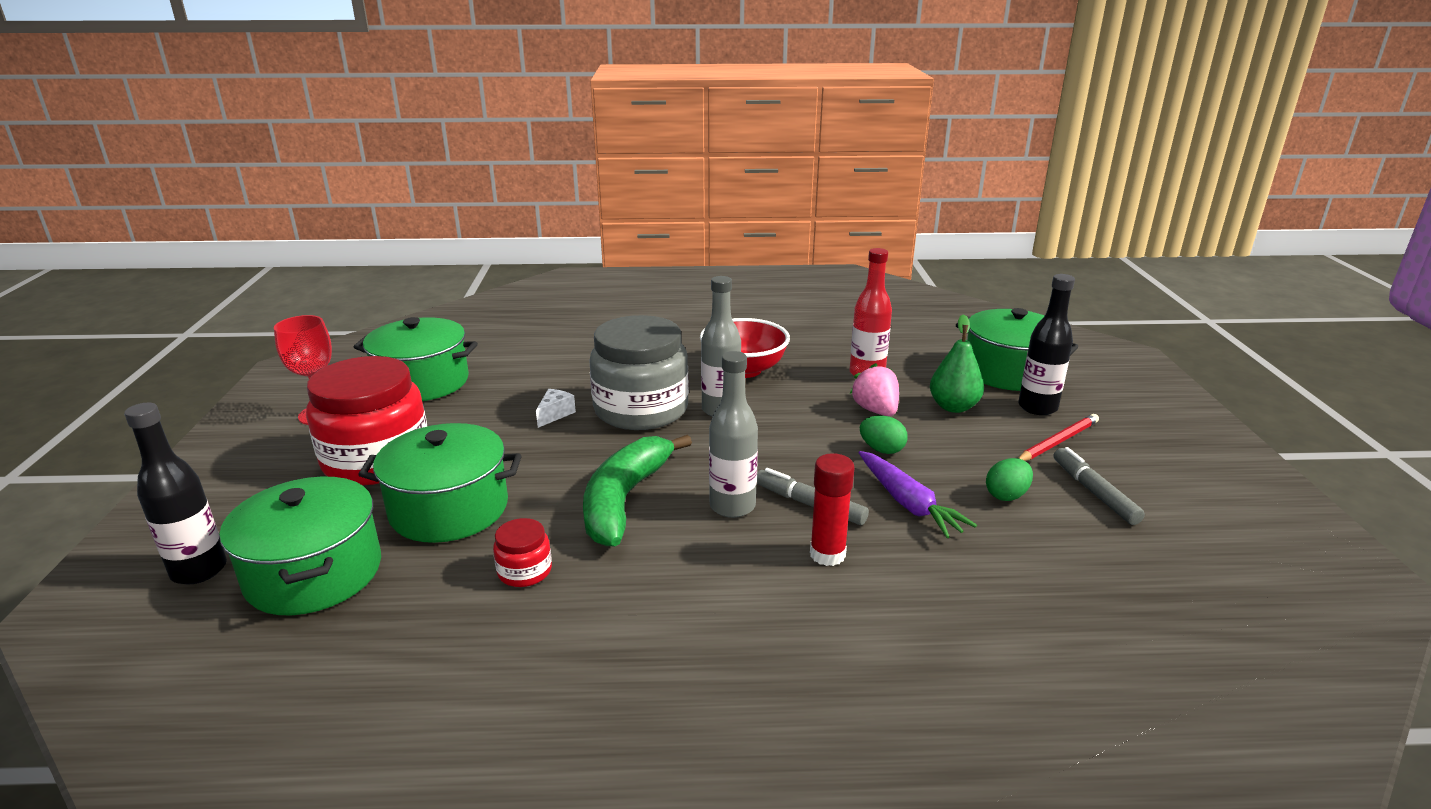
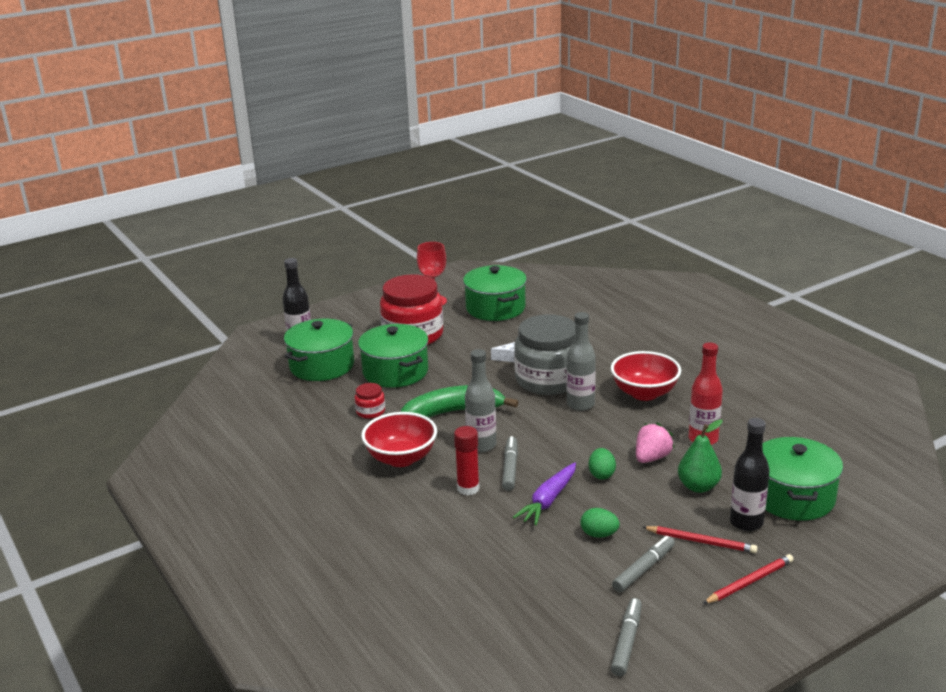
camera: 60 degrees right, 0 degrees up
none -> red bowl [361,412,437,467]
none -> grey marker [611,598,642,676]
none -> red pencil [703,554,793,604]

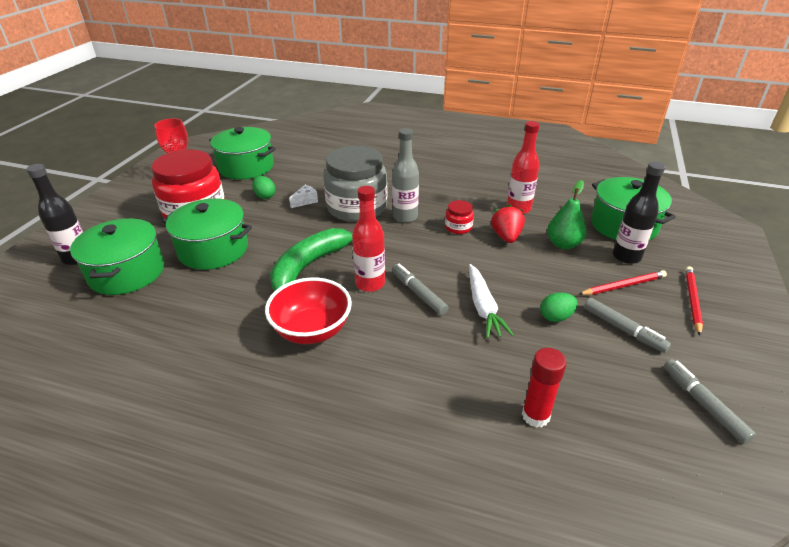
camera: 40 degrees left, 10 degrees up
red jar [355,383,385,419] -> red jar moved to [445,200,474,234]
red glue stick [454,426,480,495] -> red glue stick moved to [522,348,567,428]
grey bottle [465,349,496,452] -> red bottle [352,186,385,292]
purple carrot [513,462,576,526] -> white carrot [469,264,514,339]
green egg [589,448,616,480] -> green egg moved to [252,176,275,199]
red bowl [611,351,681,401] -> none
grey marker [612,536,675,592] -> grey marker turned 135 degrees clockwise [584,298,671,353]
pink strawberry [636,422,674,463] -> red strawberry [491,204,525,243]

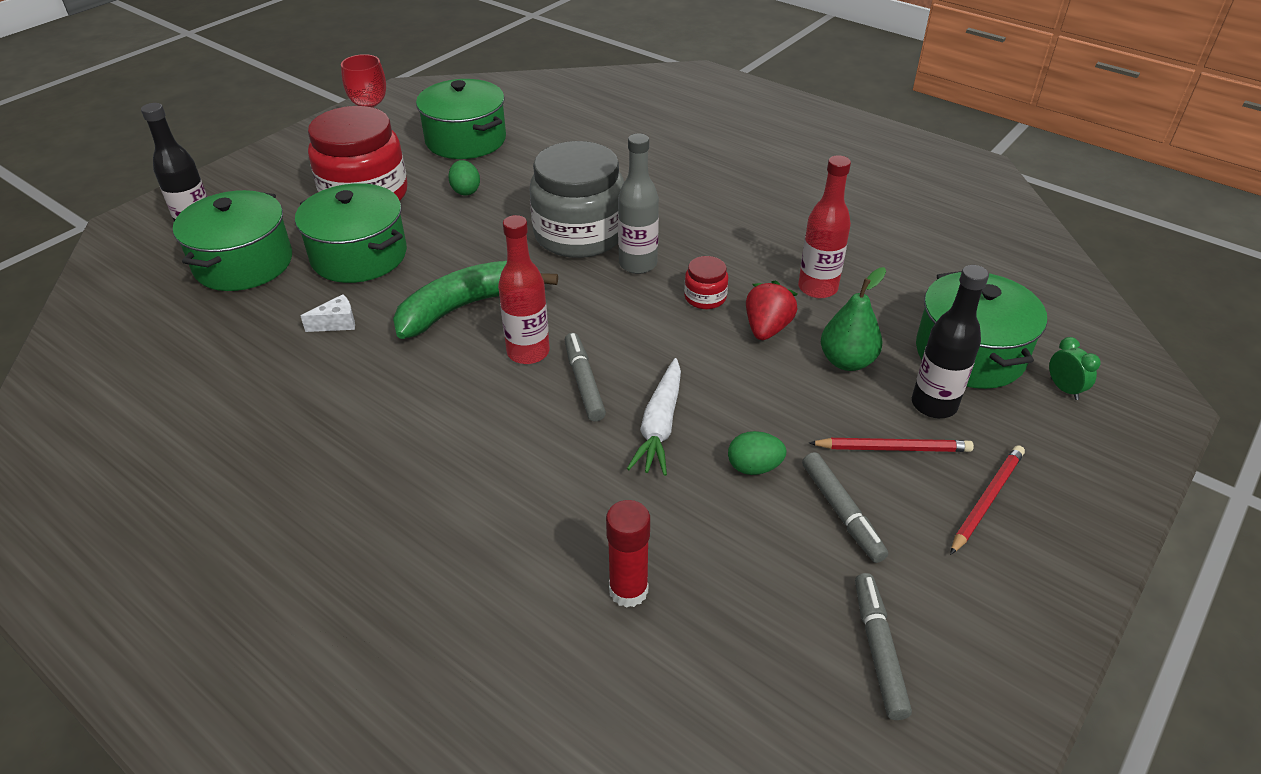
camera: 20 degrees right, 5 degrees up
red bowl [265,277,352,344] -> none
white cheese [289,185,318,208] -> white cheese moved to [301,294,355,332]
none -> green clock [1049,337,1101,400]

